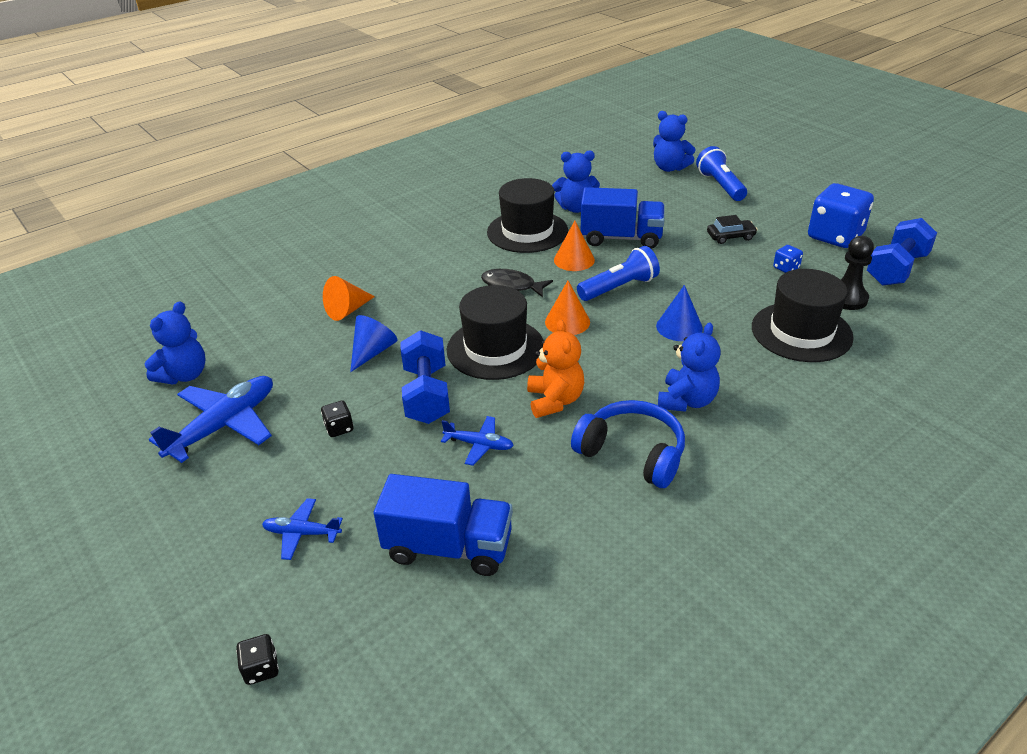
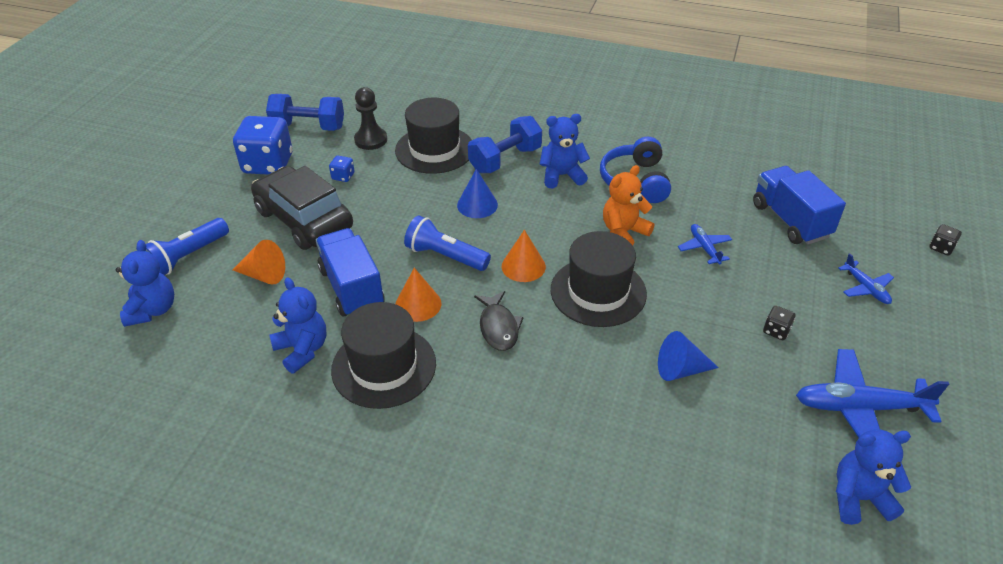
camera: 125 degrees left, 5 degrees up
orange cone [323,276,375,321] -> orange cone moved to [233,240,285,285]
blue dumbbell [400,330,450,424] -> blue dumbbell moved to [468,116,542,173]
black car [707,215,758,244] -> black car [251,166,353,250], size x2.34

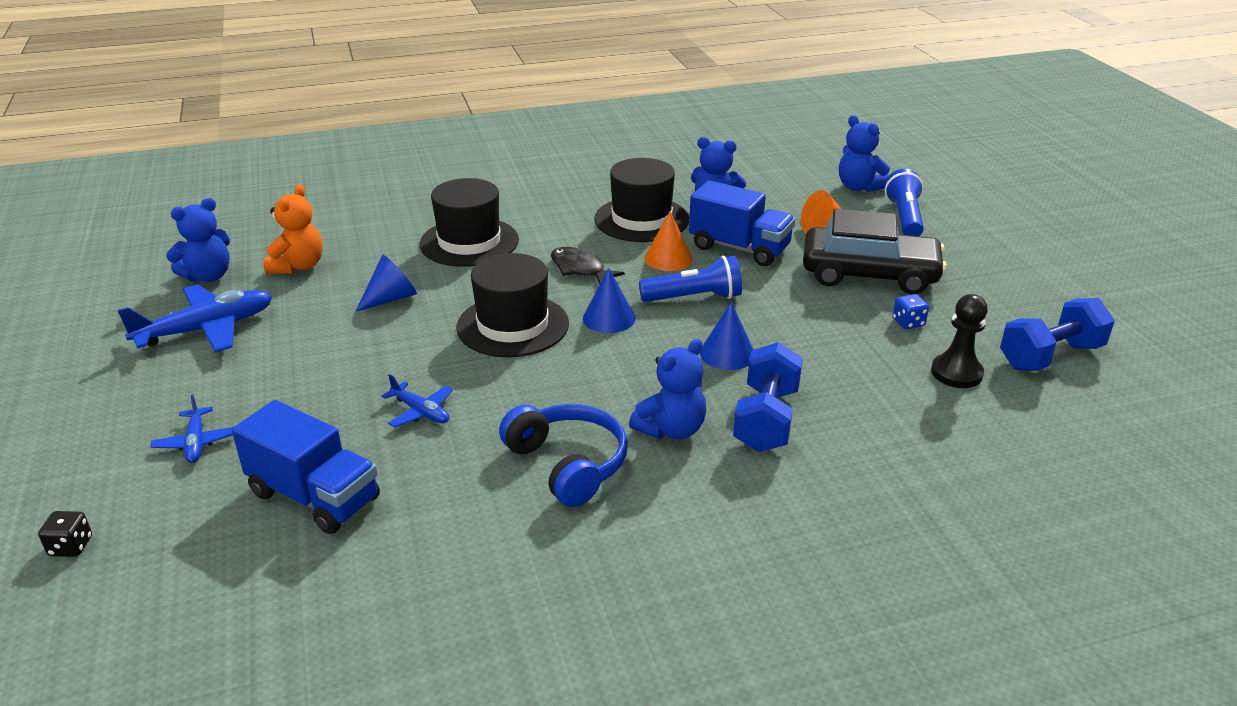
camera: 145 degrees right, 10 degrees down
blue dice [233,116,293,175] -> none
black hat [395,98,472,174] -> black hat moved to [420,178,519,267]
orange cone [502,230,546,282] -> blue cone [583,268,636,333]
orange teddy bear [603,165,654,246] -> orange teddy bear moved to [264,184,323,274]
black dice [763,306,795,340] -> none
blue plane [838,253,894,304] -> blue plane turned 135 degrees counterclockwise [150,394,233,463]

